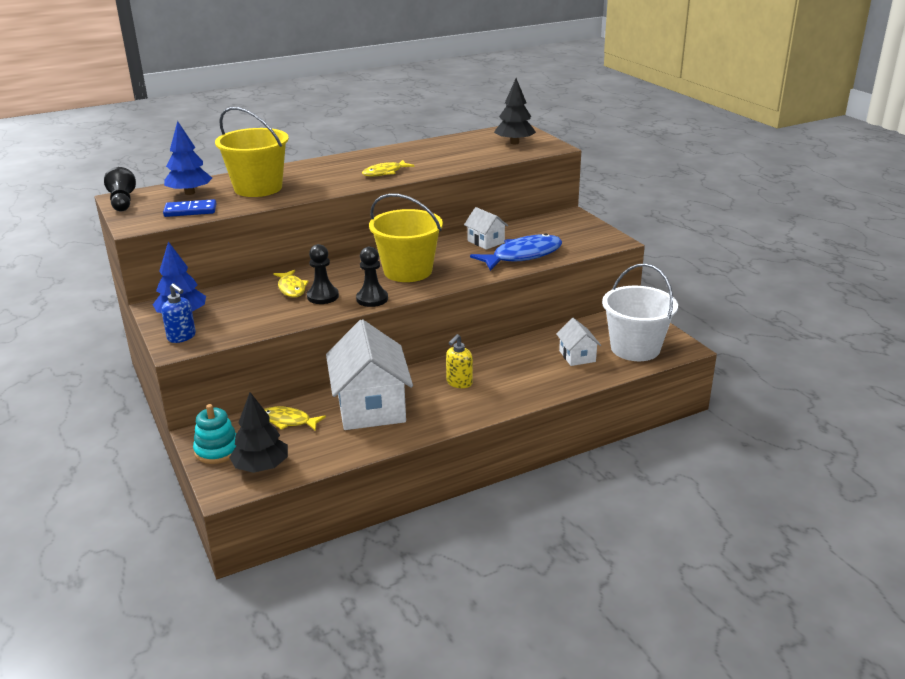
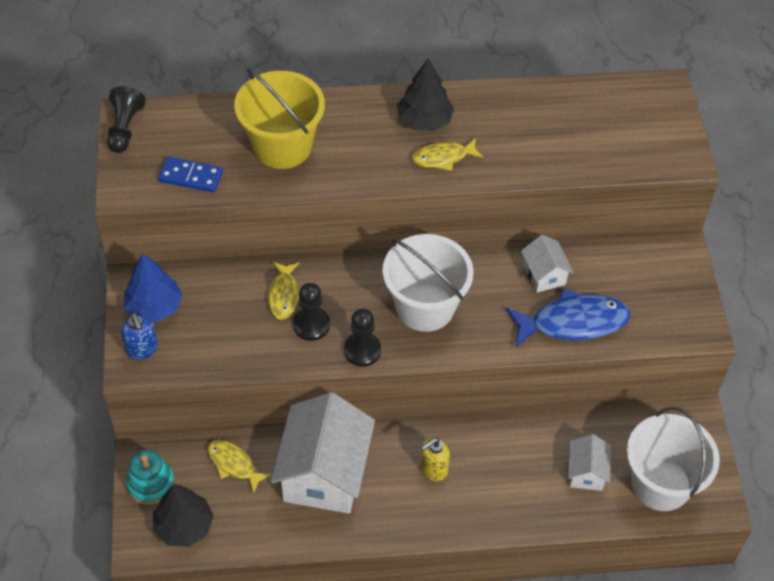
camera: 20 degrees right, 25 degrees up
blue tree [164,121,212,195] -> none
yellow bucket [369,193,443,282] -> white bucket [382,234,474,332]
black tree [494,78,536,144] -> black tree moved to [397,58,454,131]

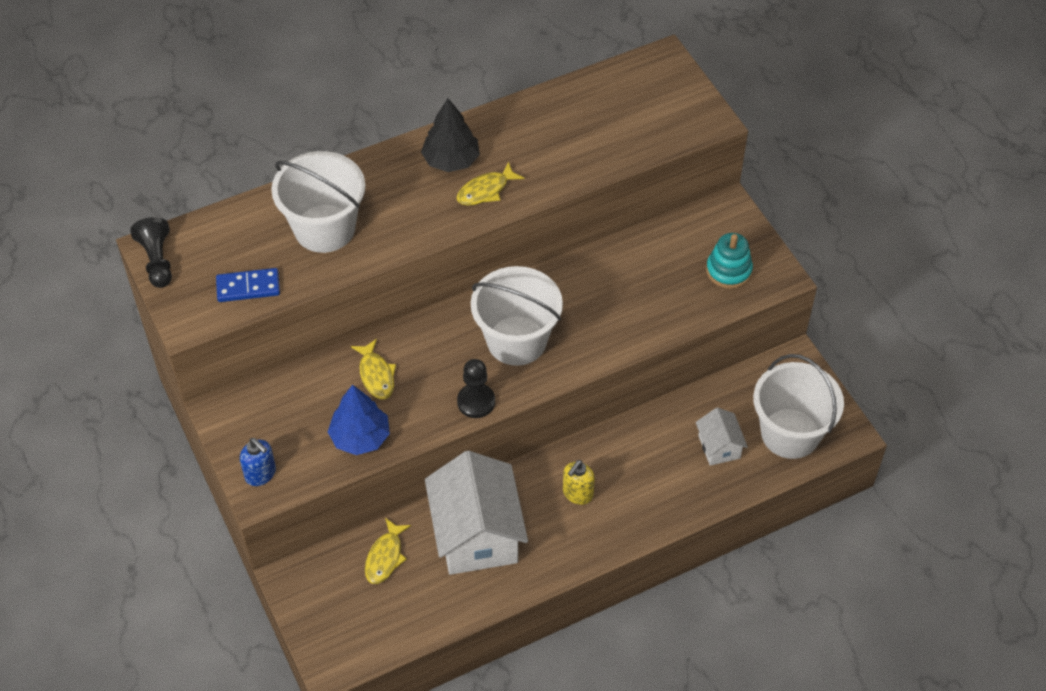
camera: 20 degrees left, 0 degrees up
blue tree [124,254,183,322] -> blue tree moved to [328,385,390,455]
turquoise stacking toy [126,450,175,505] -> turquoise stacking toy moved to [706,233,753,289]
black tree [153,484,214,547] -> none
yellow fish [208,440,272,494] -> yellow fish turned 90 degrees counterclockwise [365,518,411,584]
yellow bucket [234,68,325,169] -> white bucket [271,151,365,253]
black pawn [293,283,330,341] -> none
blue fish [506,288,631,348] -> none
white house [521,235,573,293] -> none

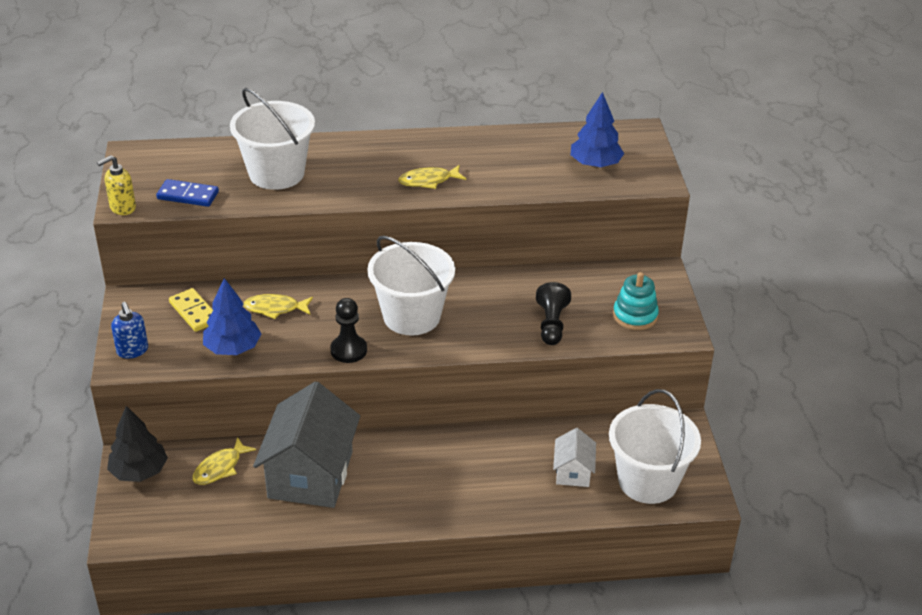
camera: 20 degrees right, 15 degrees down
black pawn [130,217,172,288] -> black pawn moved to [536,282,571,345]
yellow fish [351,339,396,399] -> yellow fish turned 90 degrees clockwise [243,294,313,319]
black tree [421,98,480,172] -> black tree moved to [107,406,168,482]
white house [425,451,528,575] -> grey house [253,381,360,508]
yellow soap dispenser [563,460,595,505] -> yellow soap dispenser moved to [97,155,136,215]
none -> yellow domino [169,288,213,332]
none -> blue tree [571,92,624,168]

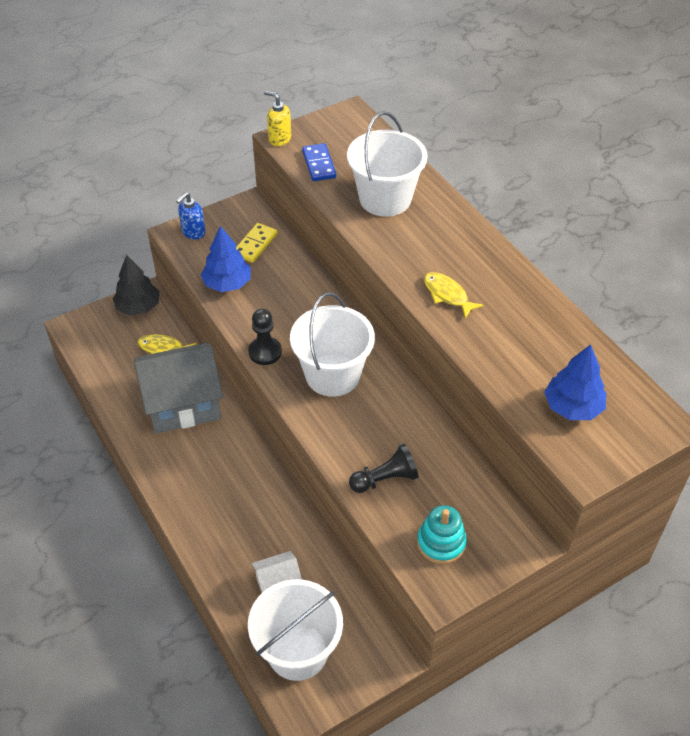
camera: 65 degrees right, 10 degrees up
yellow fish [243,294,313,319] -> none

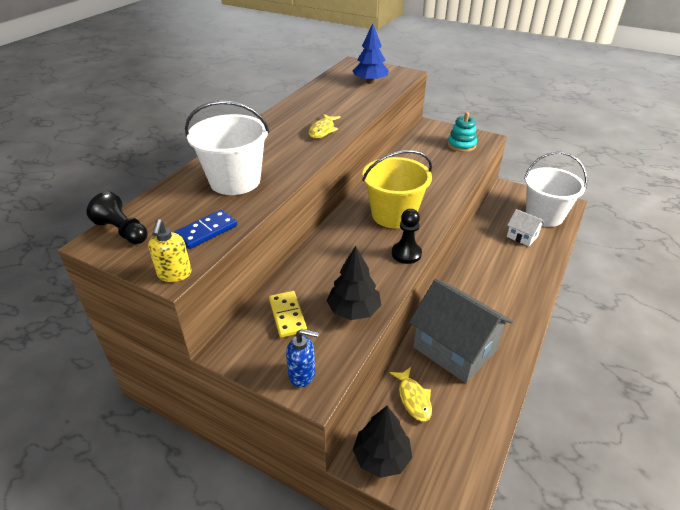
camera: 120 degrees left, 10 degrees down
blue tree [201,226,251,292] -> black tree [327,246,381,320]
yellow domino [236,223,277,263] -> yellow domino turned 75 degrees clockwise [269,291,307,338]
white bucket [290,292,375,397] -> yellow bucket [362,150,432,228]
black pawn [349,444,419,493] -> black pawn moved to [87,192,147,244]

